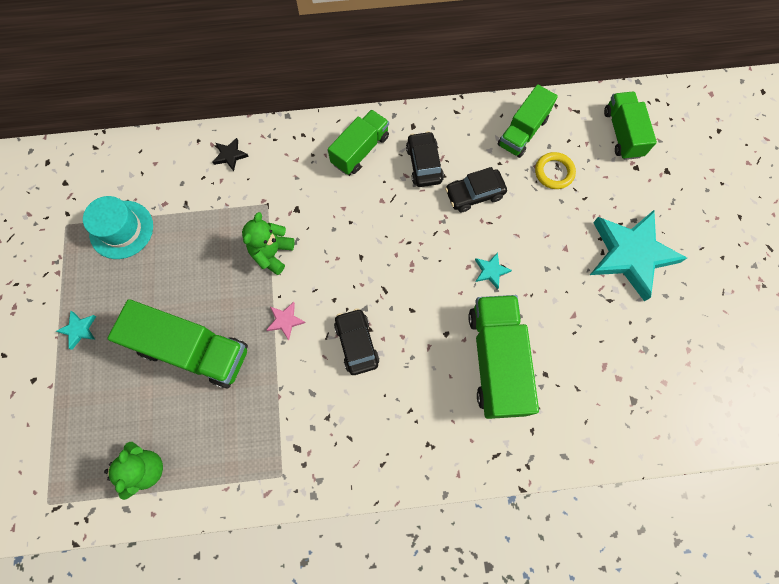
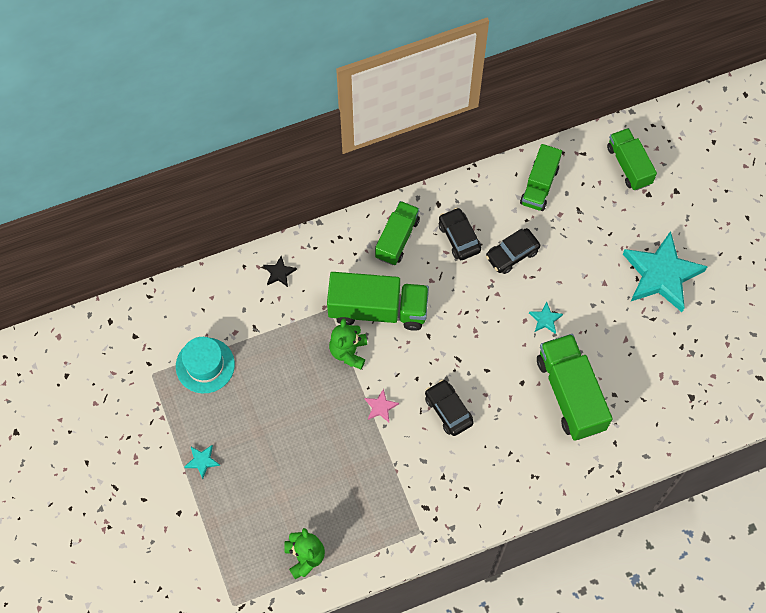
camera: 15 degrees left, 5 degrees down
green truck [107,299,248,388] -> green truck moved to [327,272,429,331]
yellow ring [535,152,576,189] -> none

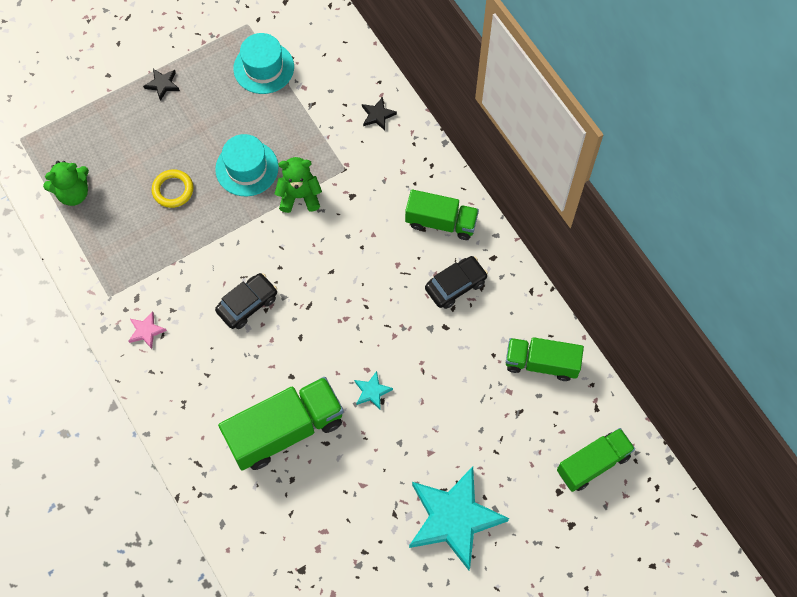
camera: 80 degrees right, 0 degrees up
turquoise star [184,445,220,479] -> black star [143,69,180,101]
green truck [327,272,429,331] -> none
pink star [364,389,399,422] -> pink star moved to [128,311,167,349]
black car [486,228,540,274] -> none
none -> yellow ring [152,169,193,208]
none -> turquoise hat [215,134,279,196]

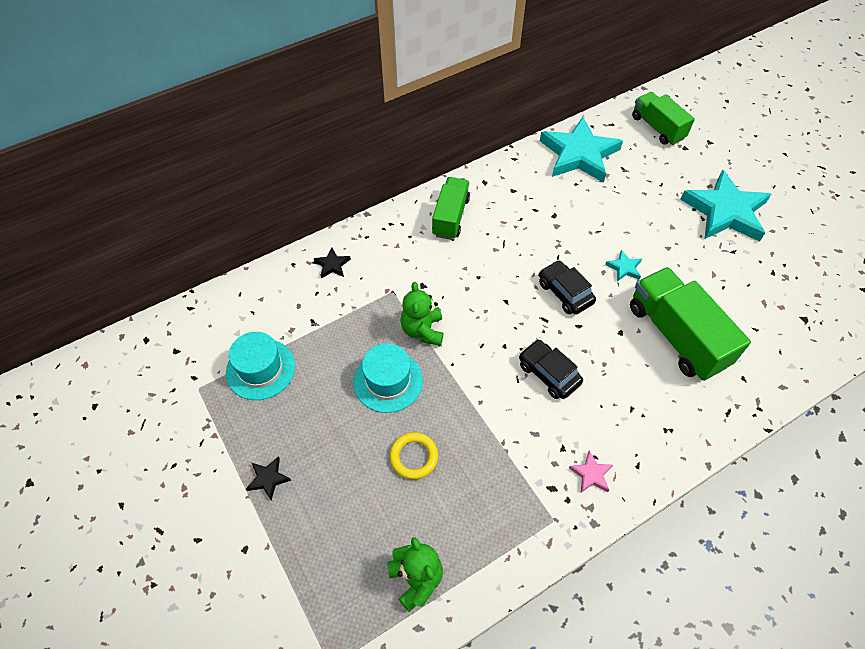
camera: 90 degrees left, 10 degrees down
black car [425,256,488,309] -> black car moved to [539,260,596,315]
green truck [506,337,584,381] -> turquoise star [540,117,623,183]

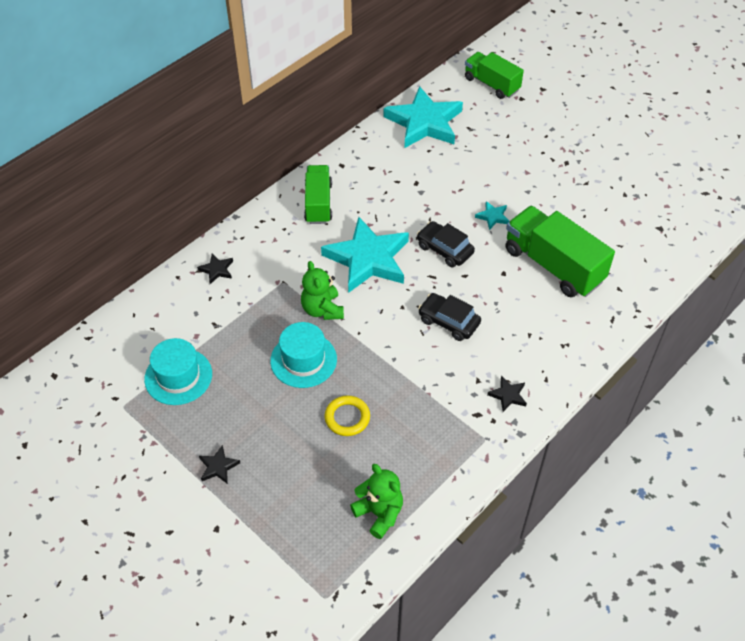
camera: 15 degrees left, 5 degrees down
pink star [569,451,613,492] -> black star [487,376,527,412]
turquoise star [680,170,771,242] -> turquoise star moved to [321,217,409,293]

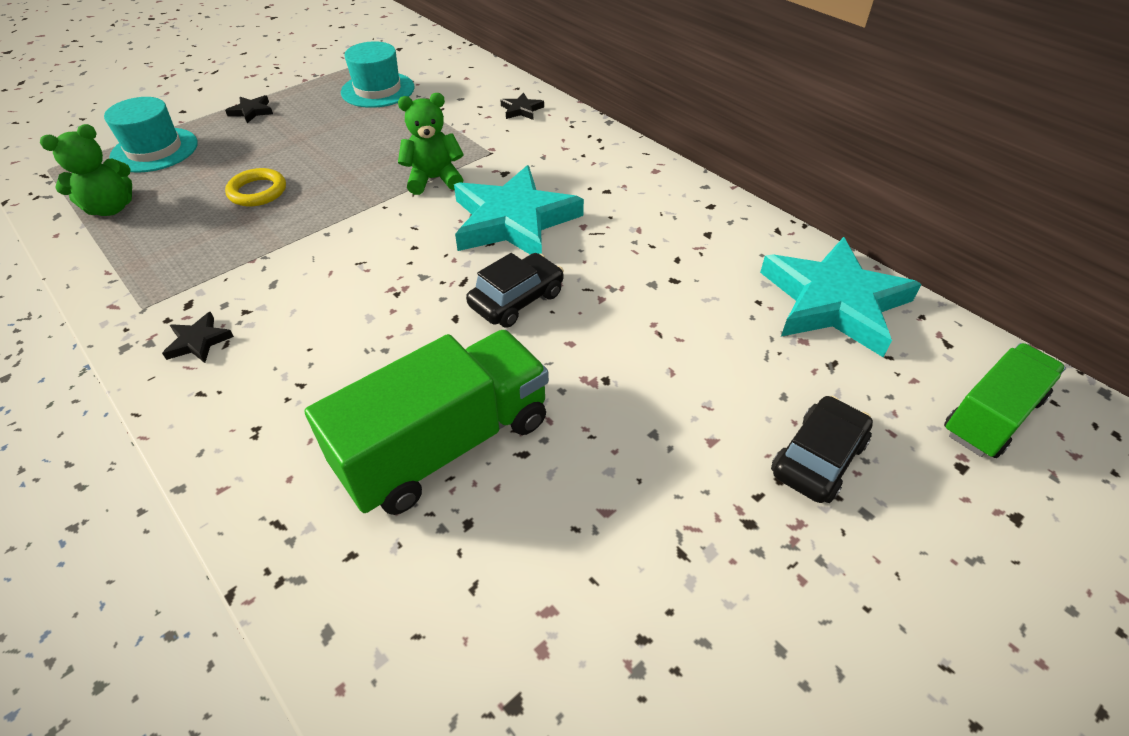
camera: 95 degrees right, 5 degrees down
turquoise hat [270,322,337,388] -> turquoise hat moved to [104,97,198,173]
green truck [304,165,332,224] -> none
black car [418,293,481,341] -> black car moved to [771,396,873,503]
turquoise star [475,201,509,230] -> none

